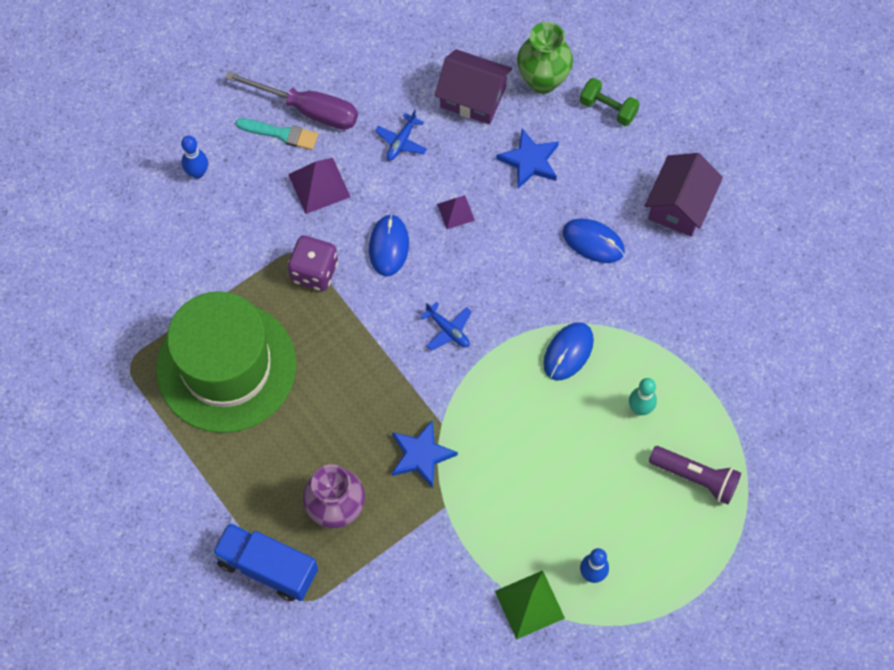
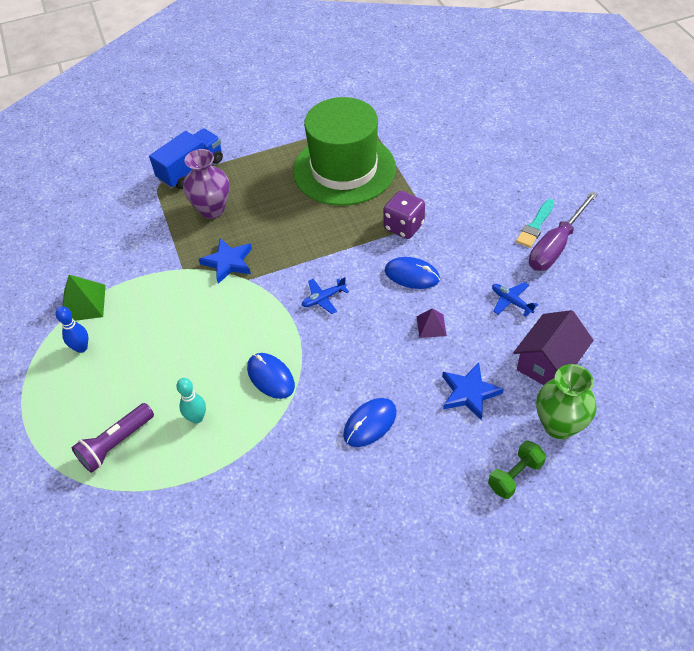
camera: 110 degrees right, 15 degrees down
blue bowling pin [181,136,208,179] -> none
purple pyramid [288,158,351,214] -> none
purple house [645,153,723,237] -> none

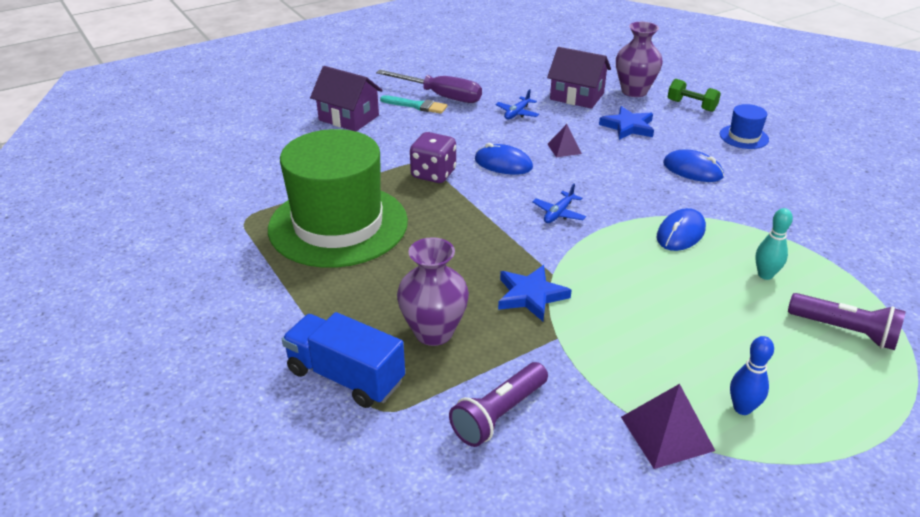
camera: 105 degrees left, 15 degrees down
green pyramid [62,275,106,321] -> purple pyramid [621,384,715,469]
blue plane [302,277,349,314] -> blue plane turned 75 degrees clockwise [532,184,586,223]
blue mouse [385,257,440,289] -> blue mouse turned 75 degrees counterclockwise [475,143,533,175]
green vase [536,364,597,439] -> purple vase [616,22,663,97]
none -> purple house [310,66,383,131]
none -> purple flashlight [449,362,548,447]
none -> blue hat [720,104,769,149]

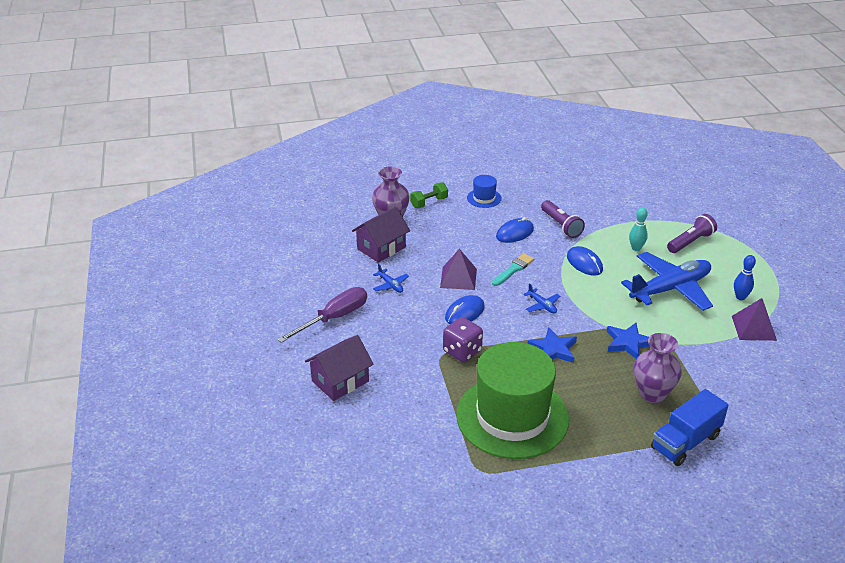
camera: 70 degrees left, 0 degrees up
turquoise brush [380,95,447,114] -> turquoise brush moved to [492,253,534,286]
purple flashlight [449,362,548,447] -> purple flashlight moved to [541,200,585,238]
purple pyramid [547,124,582,157] -> purple pyramid [440,249,477,290], size x1.62
blue star [599,106,654,140] -> blue star moved to [527,327,577,363]
none -> blue plane [621,252,713,311]

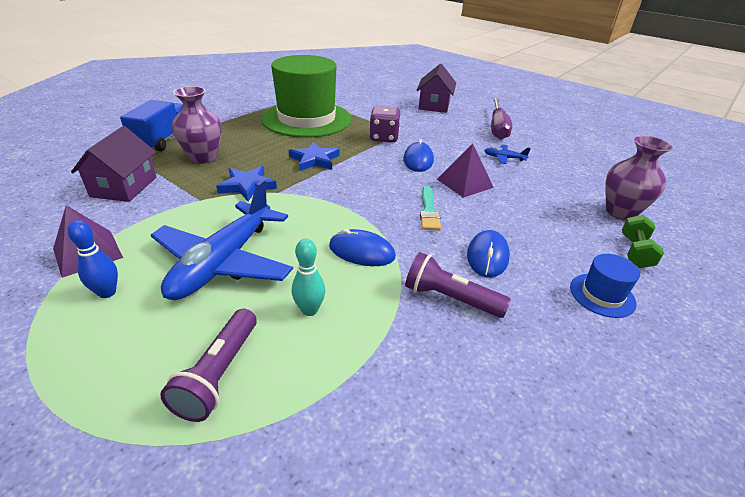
camera: 140 degrees right, 0 degrees up
purple house [352,207,410,263] -> purple house moved to [71,126,156,202]
blue plane [523,283,560,314] -> none

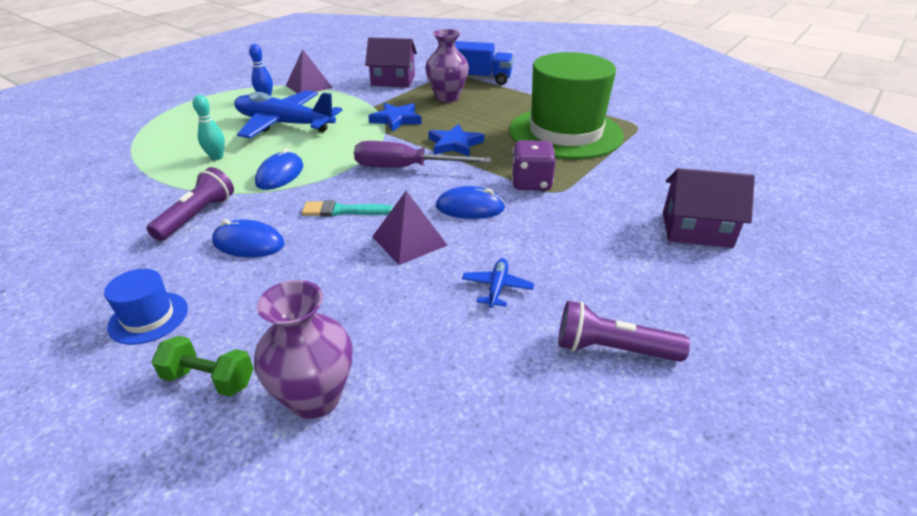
camera: 90 degrees right, 0 degrees up
purple flashlight [160,309,257,422] -> purple flashlight moved to [558,301,690,362]
purple screwdriver [491,98,512,140] -> purple screwdriver moved to [354,141,491,168]

